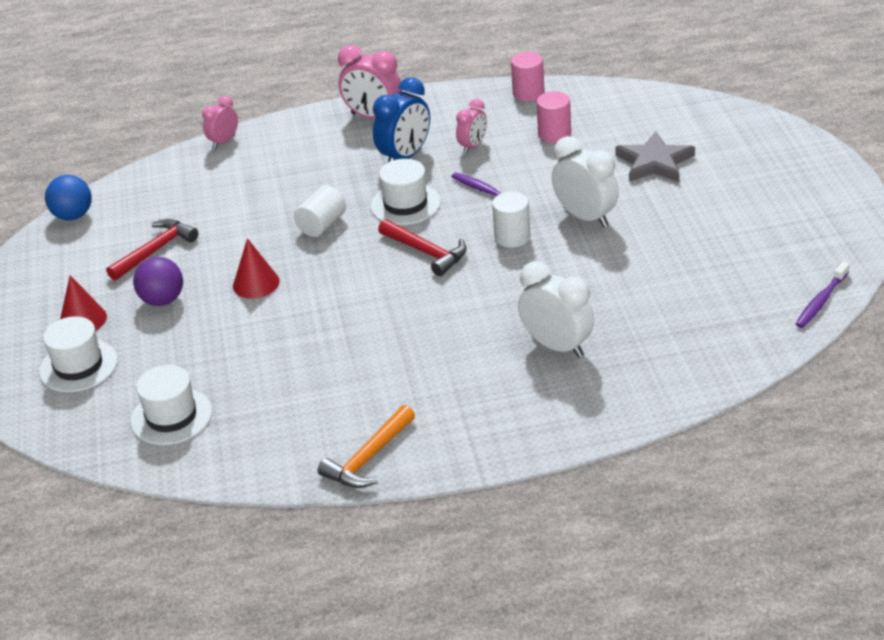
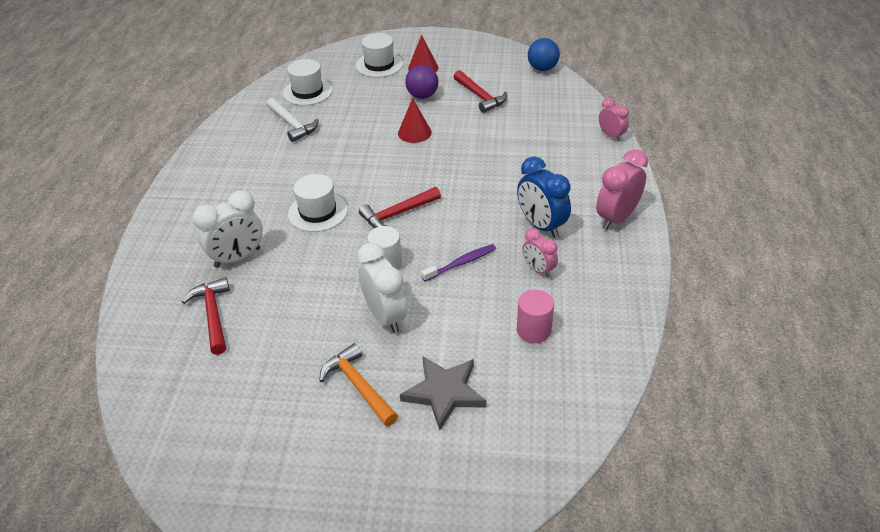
camera: 105 degrees right, 5 degrees up
white cylinder [294,185,346,237] -> none
orange hammer [318,405,415,488] -> orange hammer moved to [319,343,398,426]
white hat [370,159,441,225] -> white hat moved to [288,174,348,232]
pink cylinder [511,52,545,101] -> none
white clock [552,136,619,227] -> white clock turned 90 degrees counterclockwise [357,242,407,333]
purple toothbrush [796,261,850,328] -> none
none -> red hammer [182,277,230,355]
none -> white hammer [266,98,319,142]

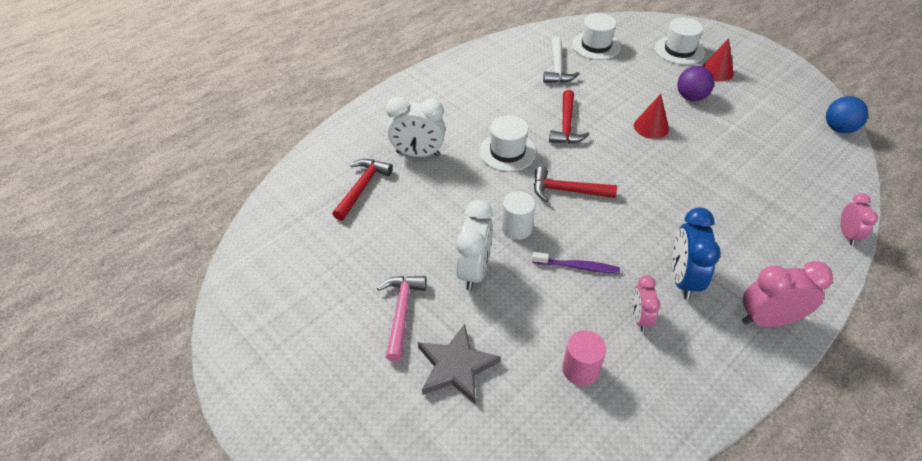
camera: 40 degrees right, 5 degrees up
orange hammer [319,343,398,426] -> pink hammer [377,276,427,362]
red hammer [454,70,507,113] -> red hammer moved to [549,90,590,143]

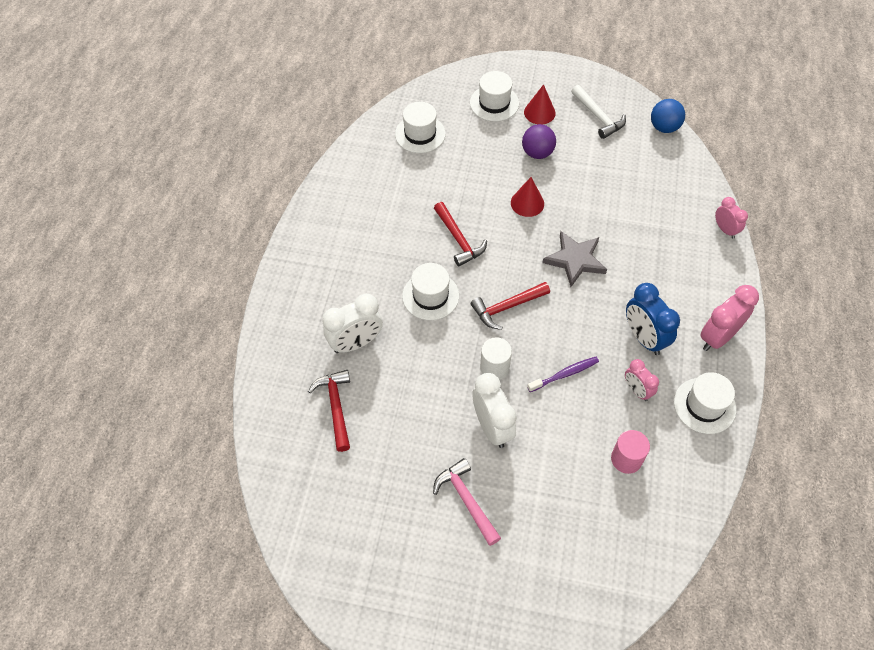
camera: 35 degrees left, 10 degrees up
grey star [418,324,501,405] -> grey star moved to [542,231,607,287]
white hammer [543,37,579,83] -> white hammer moved to [571,85,626,139]
none -> white hat [674,372,736,434]

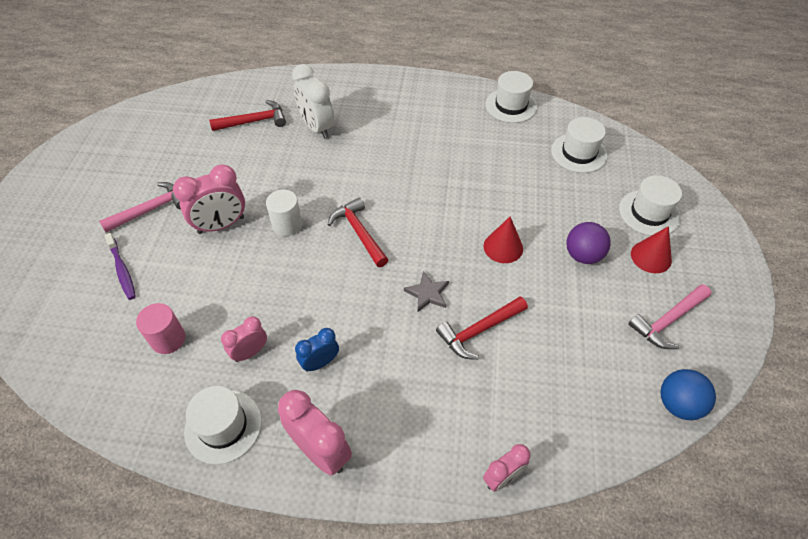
camera: 85 degrees right, 5 degrees down
white hat [402,263,459,320] -> white hat moved to [485,71,537,123]
red hammer [434,202,487,266] -> red hammer moved to [436,296,528,360]
white clock [473,373,517,448] -> pink clock [173,164,245,234]
purple toothbrush [527,357,599,392] -> purple toothbrush moved to [104,233,136,300]
grey star [542,231,607,287] -> grey star [404,271,449,313], size x0.62
white hammer [571,85,626,139] -> pink hammer [628,284,711,349]
blue clock [626,283,680,355] -> blue clock [295,328,339,372], size x0.60

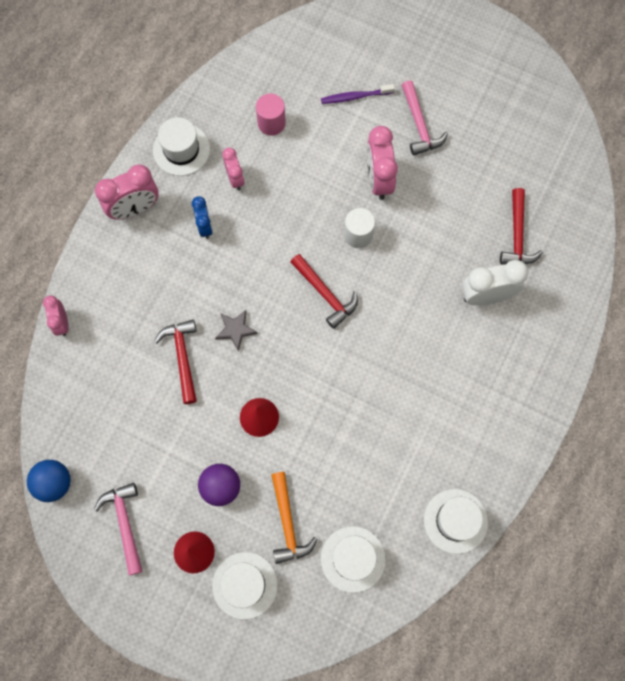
camera: 110 degrees right, 20 degrees up
red hammer [327,197,388,267] -> red hammer turned 60 degrees clockwise [290,254,358,329]
none -> orange hammer [271,472,318,564]

